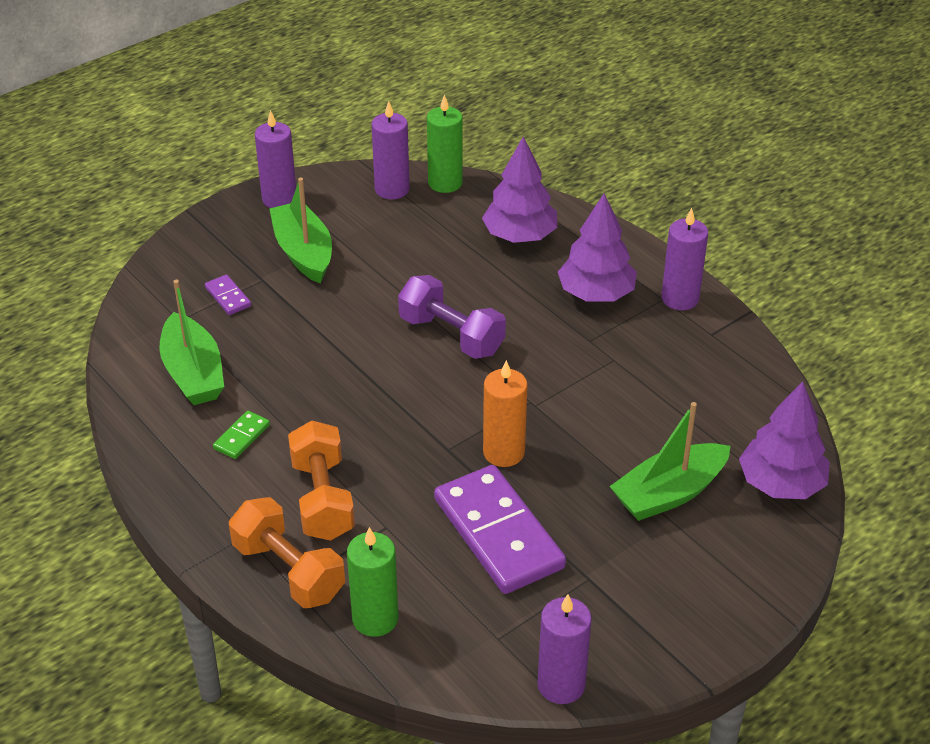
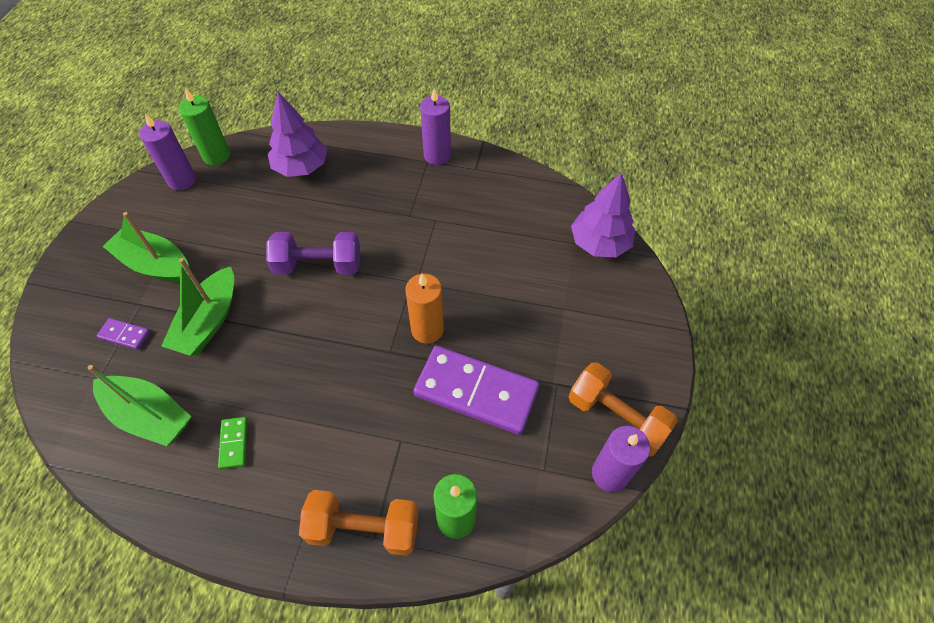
camera: 40 degrees left, 15 degrees up
purple candle [255,110,296,208] -> none
orange dumbbell [288,421,355,541] -> orange dumbbell moved to [568,362,678,456]
purple tree [558,193,637,301] -> none
green boat [609,402,731,521] -> green boat moved to [161,258,234,356]

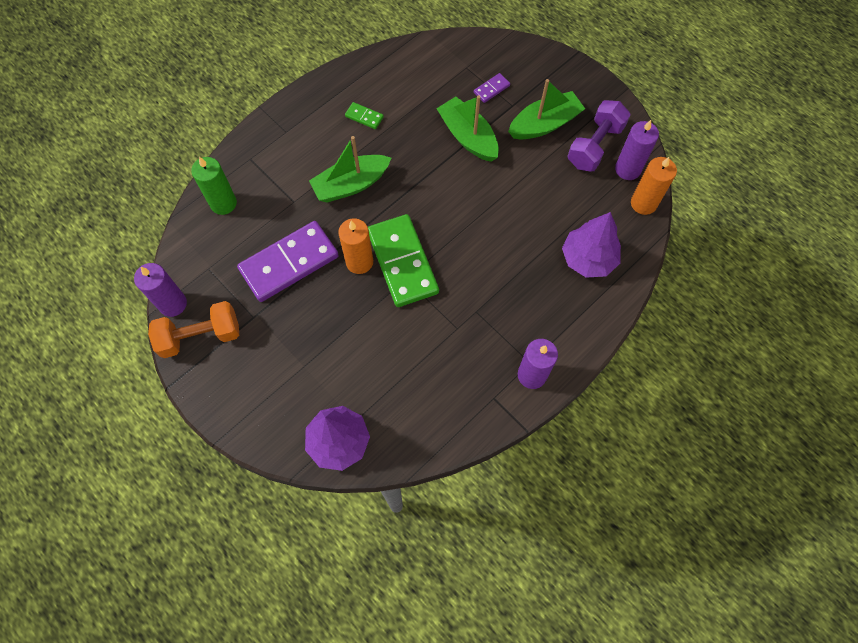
camera: 125 degrees right, 10 degrees up
green boat [88,365,191,446] -> green boat moved to [309,136,391,203]
green candle [179,88,230,165] -> orange candle [631,157,677,215]
purple dumbbell [266,232,360,275] -> purple dumbbell moved to [567,100,631,172]
orange dumbbell [299,490,419,556] -> none
none -> green domino [368,214,439,307]

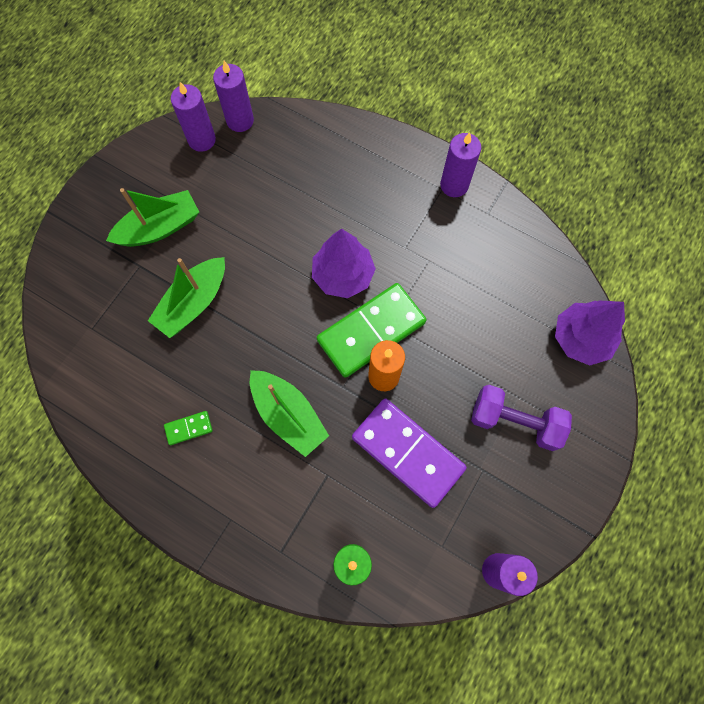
camera: 105 degrees left, 5 degrees up
orange dumbbell [148,301,239,358] -> none
green domino [345,102,384,129] -> green domino turned 60 degrees clockwise [164,411,213,445]
purple domino [474,73,510,103] -> none
green boat [508,79,585,139] -> green boat turned 105 degrees clockwise [106,188,199,247]
purple tree [562,212,621,278] -> purple tree moved to [312,229,376,298]
purple dumbbell [567,100,631,172] -> purple dumbbell moved to [471,385,572,451]
orange candle [631,157,677,215] -> purple candle [213,61,254,132]

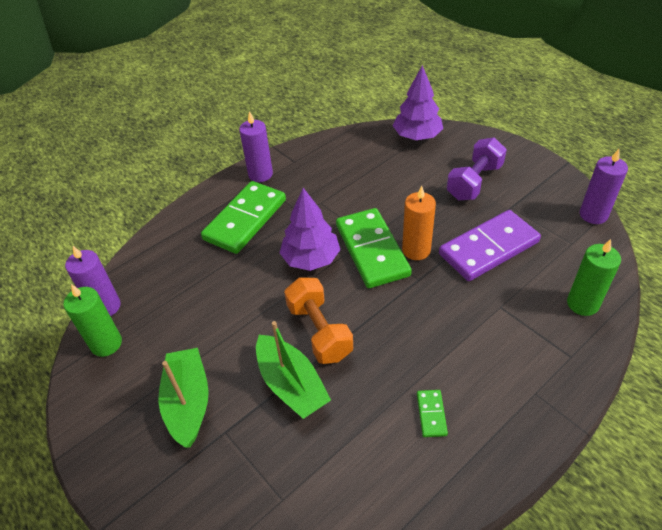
camera: 70 degrees left, 25 degrees down
purple candle [171,82,216,152] -> green candle [64,284,122,357]
green boat [250,370,329,457] -> none
none -> green domino [201,181,286,254]
none -> orange dumbbell [284,278,353,364]

